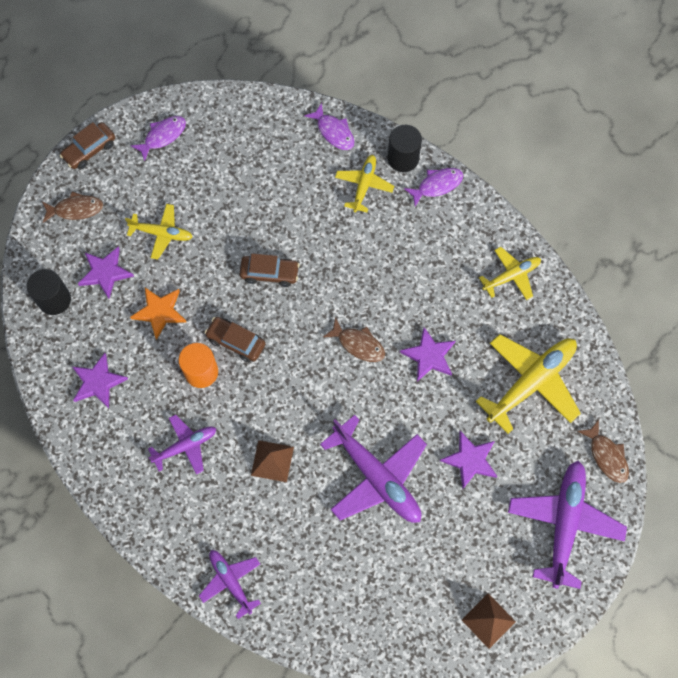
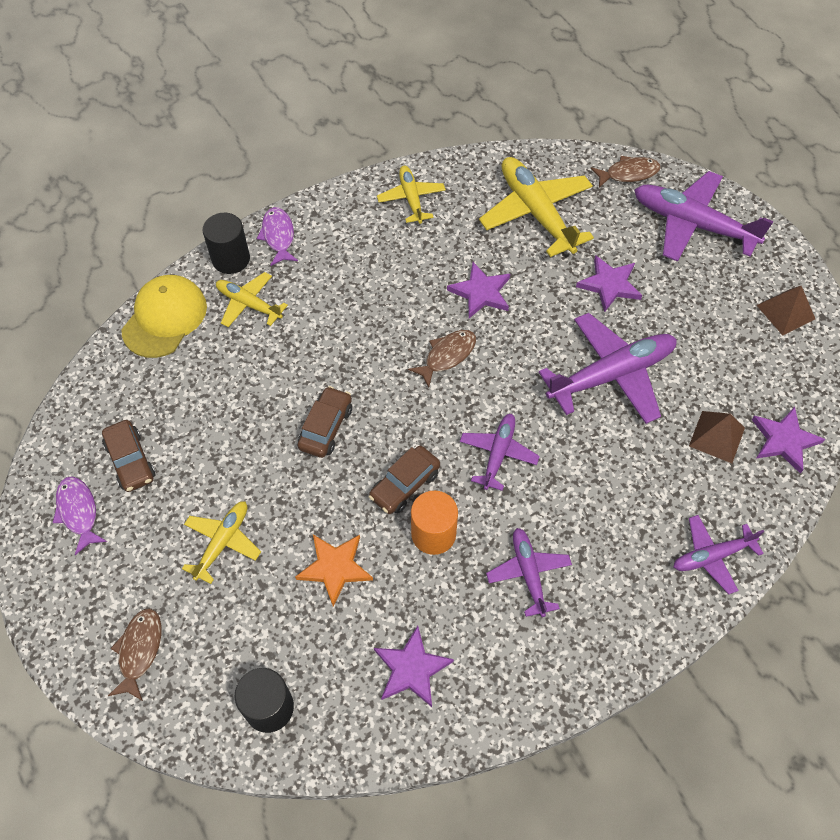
camera: 75 degrees left, 10 degrees down
brown car [60,122,115,169] -> brown car moved to [102,420,155,492]
purple star [78,247,134,299] -> purple star moved to [752,407,825,474]
brown pyramid [251,440,294,482] -> brown pyramid moved to [689,411,745,463]
purple fish [304,103,354,150] -> yellow cap [121,275,207,358]
none -> purple plane [460,414,540,491]

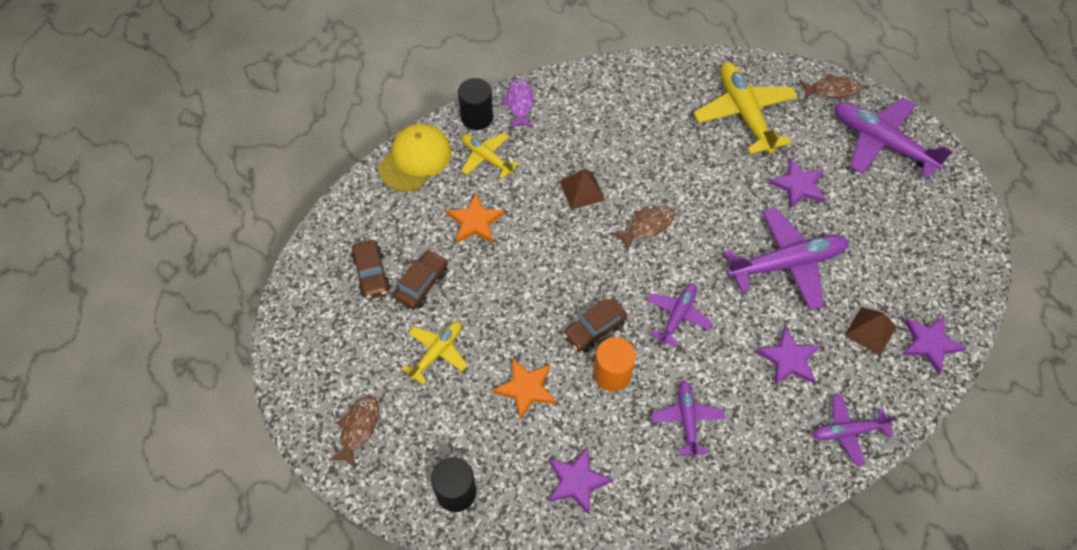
camera: 10 degrees right, 0 degrees up
purple fish [53,477,107,555] -> none
brown car [298,386,352,458] -> brown car moved to [394,250,448,309]
yellow plane [377,166,446,224] -> none
purple star [447,262,510,318] -> purple star moved to [756,327,820,386]
brown pyramid [756,286,815,335] -> brown pyramid moved to [560,169,605,210]
none -> orange star [446,193,505,243]

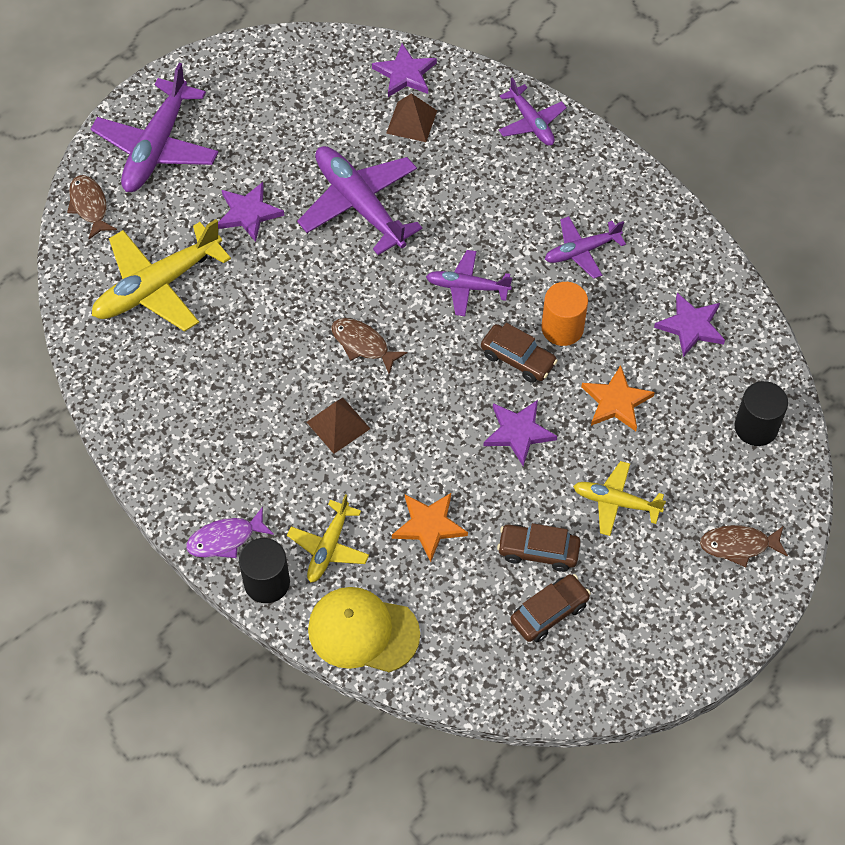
camera: 110 degrees left, 0 degrees up
purple star [756,327,820,386] -> purple star moved to [483,400,557,466]

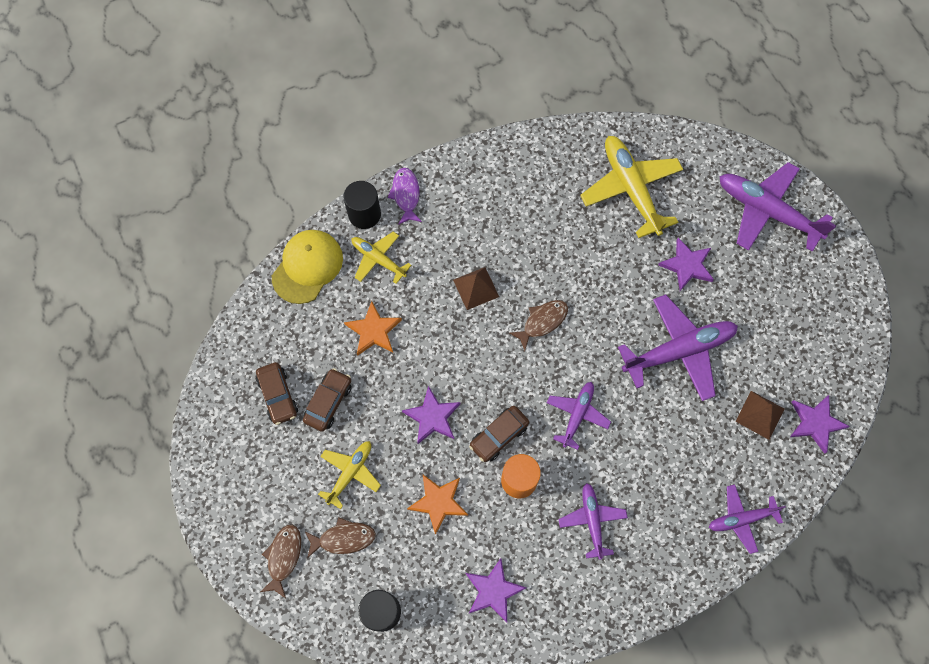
camera: 105 degrees right, 10 degrees up
brown fish [67,175,117,239] -> brown fish moved to [305,518,376,558]

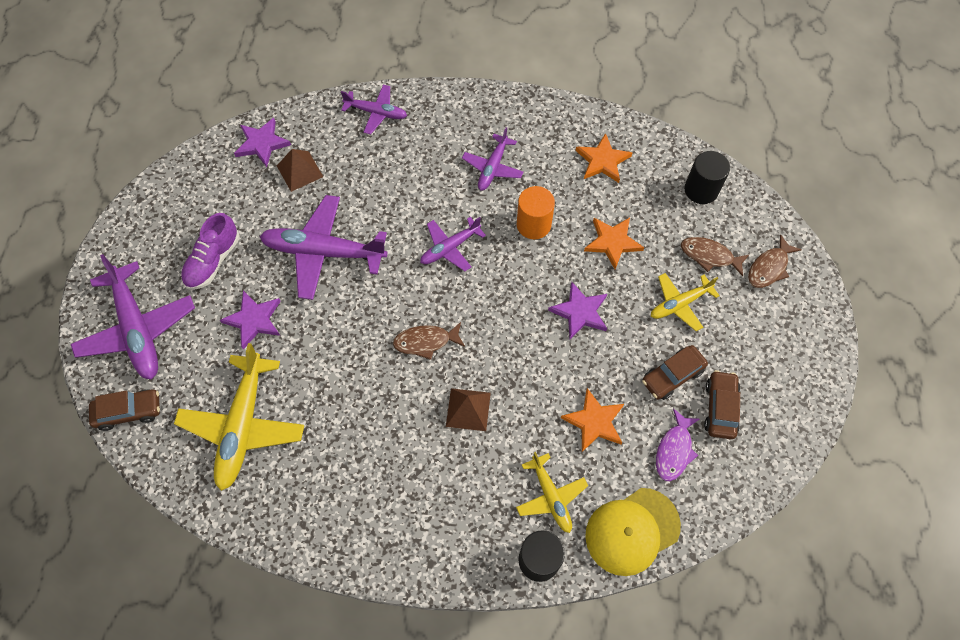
camera: 150 degrees left, 5 degrees down
purple fish [388,168,422,225] -> purple fish moved to [656,408,700,481]
purple star [465,558,526,623] -> orange star [575,133,632,183]
brown car [469,406,529,462] -> brown car moved to [89,389,160,431]
none -> purple shoe [181,213,240,290]

